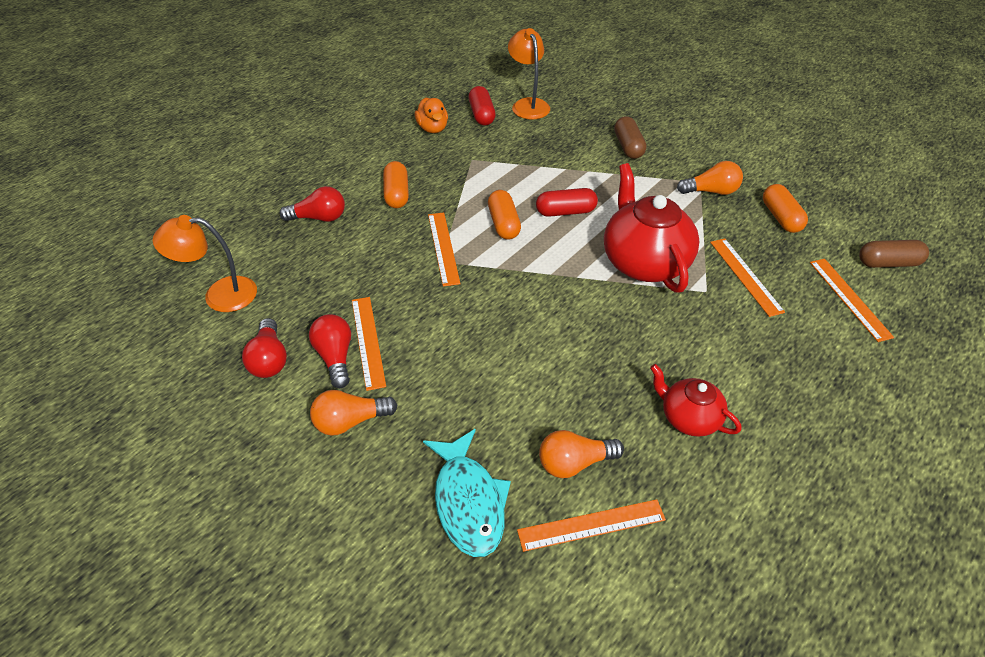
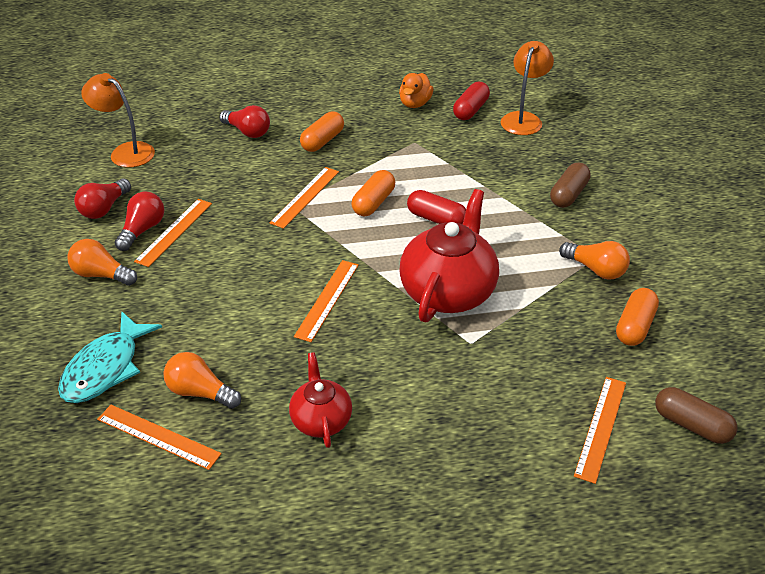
camera: 40 degrees right, 5 degrees down
orange ruler [710,238,785,317] -> orange ruler moved to [294,260,359,342]

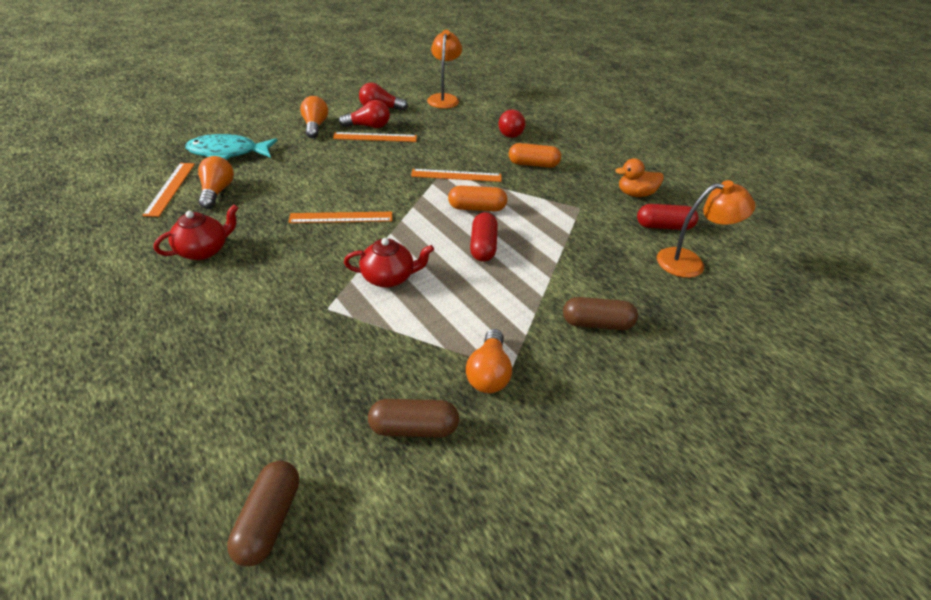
camera: 60 degrees right, 0 degrees up
red teapot [399,189,499,322] -> red teapot [344,238,434,288], size x0.56
orange ruler [574,377,626,484] -> none
orange capsule [616,288,659,346] -> brown capsule [368,399,459,437]

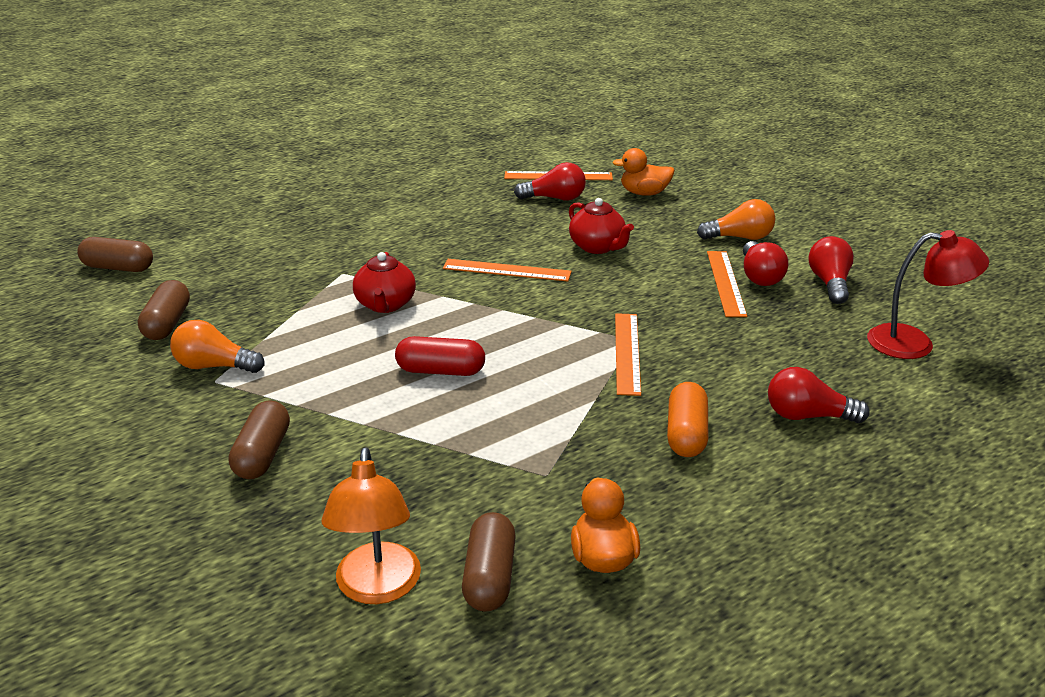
camera: 95 degrees right, 10 degrees down
red teapot [154,204,238,260] -> red teapot moved to [569,198,634,254]
turquoise fish [185,134,278,160] -> orange duck [612,148,675,196]
orange light bulb [198,156,234,209] -> red light bulb [514,162,586,201]
orange ruler [288,212,392,223] -> orange ruler turned 75 degrees counterclockwise [443,259,572,282]
orange lamp [427,30,462,109] -> red lamp [867,230,989,359]
orange capsule [448,186,507,211] -> none
red capsule [637,204,698,230] -> brown capsule [462,512,516,612]

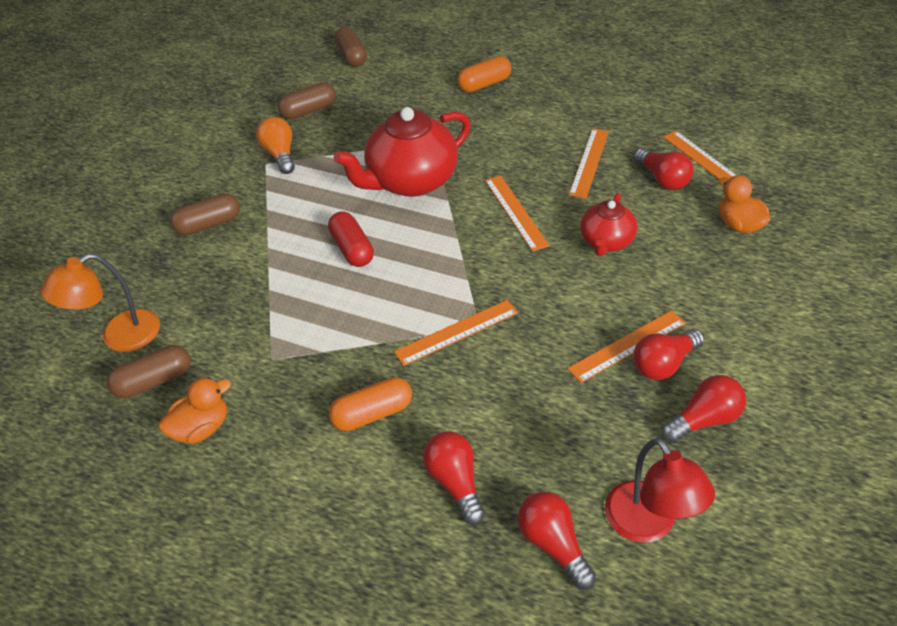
camera: 60 degrees right, 15 degrees up
red teapot [353,252,416,313] -> red teapot [334,107,471,197], size x1.79
orange light bulb [697,199,775,240] -> none
none -> orange capsule [457,56,512,92]
none -> red light bulb [518,492,596,589]
none -> orange ruler [569,128,609,198]

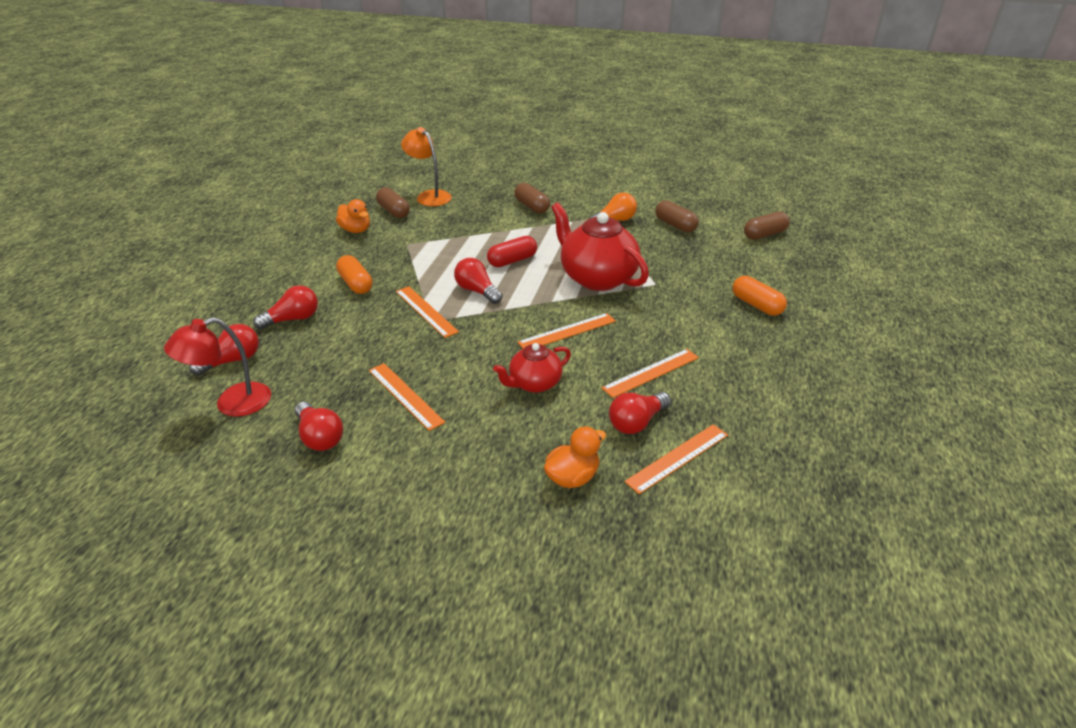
camera: 80 degrees right, 10 degrees down
orange ruler [569,128,609,198] -> orange ruler turned 45 degrees counterclockwise [602,349,699,398]
red teapot [580,193,637,256] -> red teapot turned 45 degrees counterclockwise [493,343,571,393]
red light bulb [633,329,705,380] -> red light bulb moved to [454,258,502,304]

